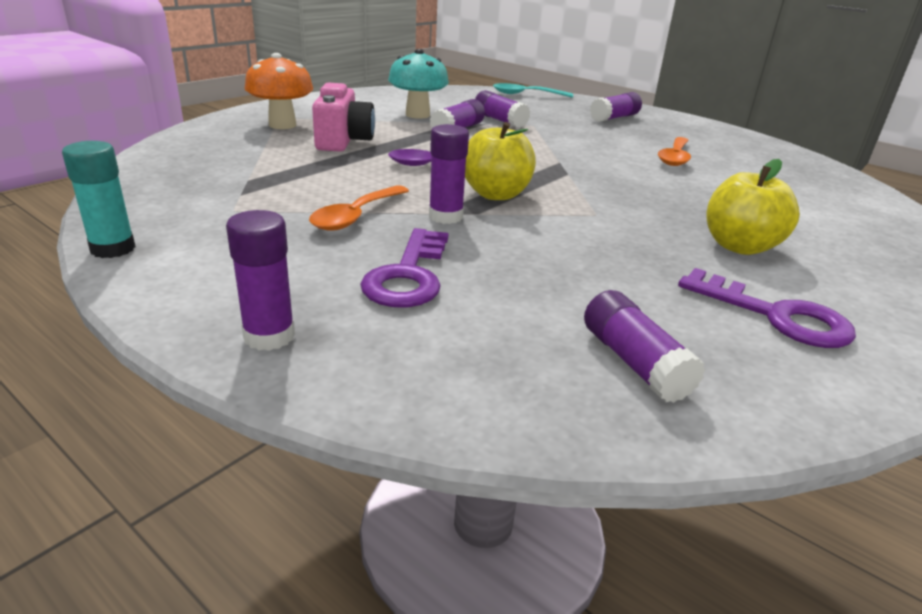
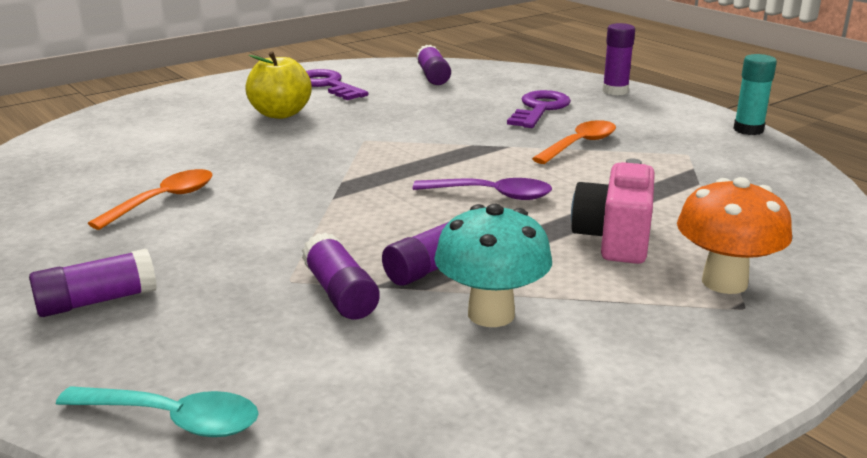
camera: 165 degrees left, 5 degrees down
purple glue stick [429,124,469,224] -> none
yellow apple [465,122,536,200] -> none

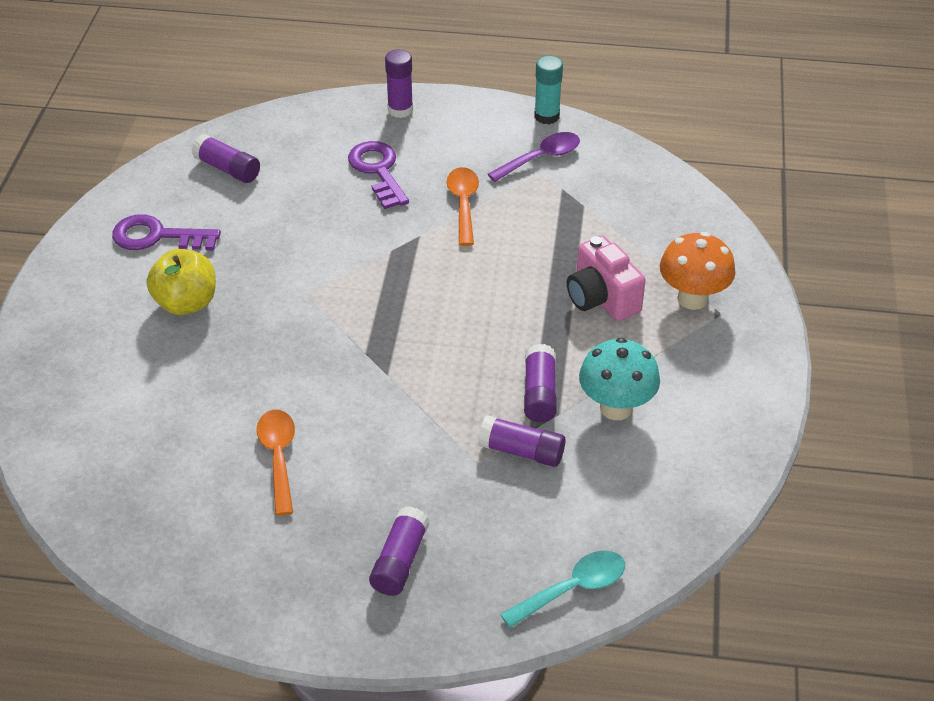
camera: 45 degrees left, 20 degrees up
purple spoon [413,178,552,200] -> purple spoon moved to [488,132,580,182]

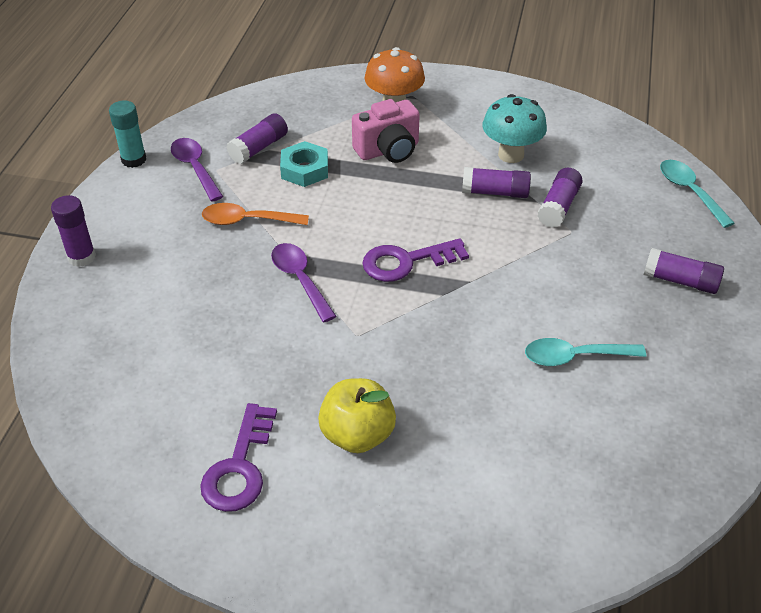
camera: 85 degrees left, 0 degrees up
purple glue stick [192,134,260,183] -> purple glue stick moved to [227,113,288,164]
orange spoon [257,410,295,516] -> turquoise spoon [525,338,646,366]
purple key [348,141,409,209] -> purple key moved to [362,238,469,282]
none -> purple spoon [271,243,337,322]
none -> turquoise nut [280,141,328,187]

